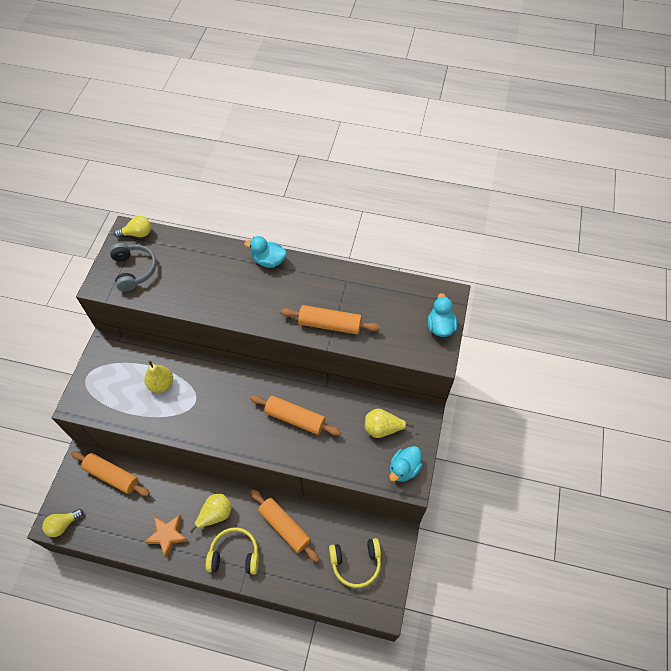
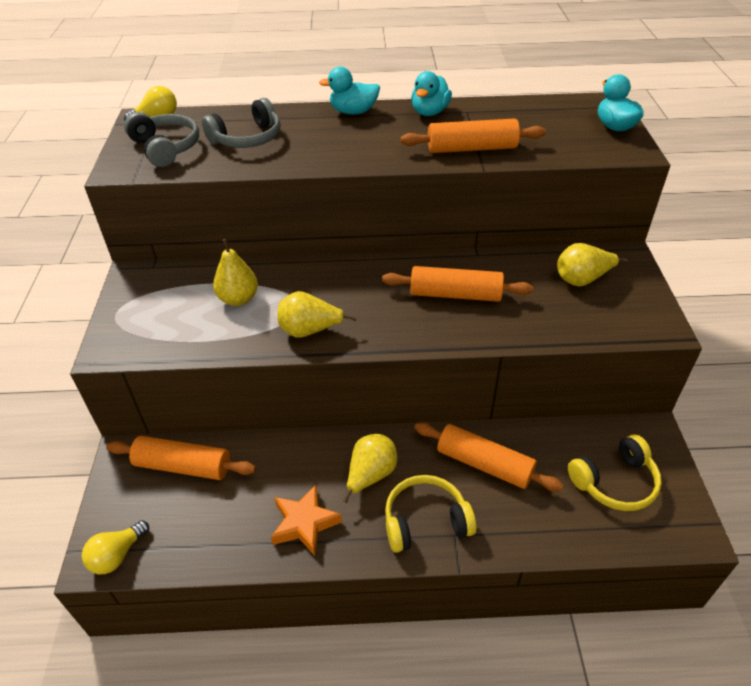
camera: 15 degrees left, 15 degrees down
turquoise duck [390,446,422,482] -> turquoise duck moved to [411,71,452,116]
none -> grey headphones [202,98,281,148]
none -> yellow pear [277,291,357,338]

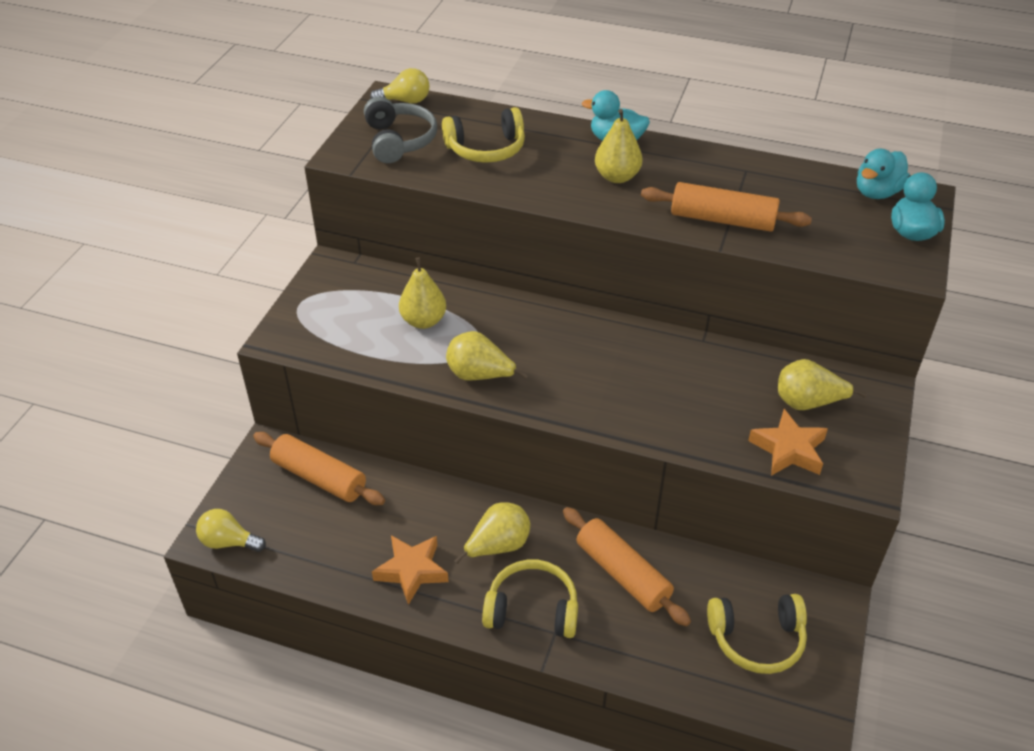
camera: 20 degrees right, 0 degrees up
yellow light bulb [82,520,149,574] -> yellow light bulb turned 45 degrees clockwise [196,509,266,552]
grey headphones [202,98,281,148] -> yellow headphones [442,107,525,163]
orange rolling pin [382,266,533,302] -> none
turquoise duck [411,71,452,116] -> turquoise duck moved to [857,149,910,199]
none -> yellow pear [595,109,643,183]
none -> orange star [748,409,828,476]

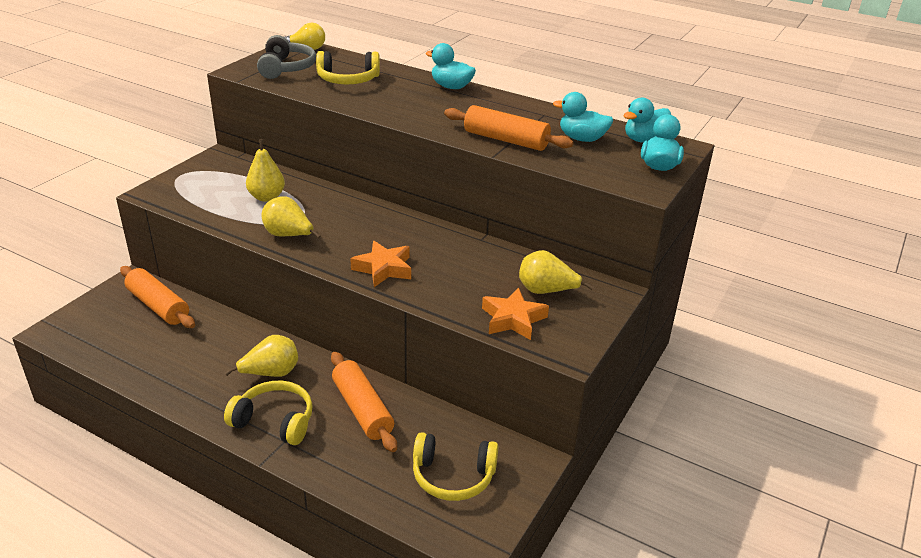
camera: 10 degrees right, 10 degrees down
yellow light bulb [196,509,266,552] -> none
orange star [372,535,449,605] -> orange star moved to [350,241,411,287]
yellow pear [595,109,643,183] -> none
none -> turquoise duck [553,92,613,142]

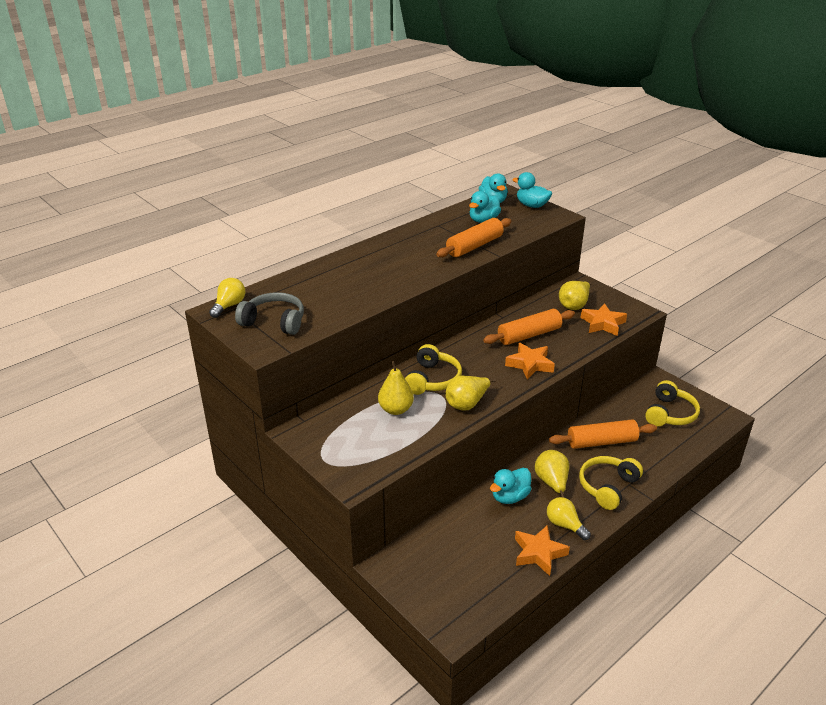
camera: 70 degrees left, 0 degrees up
orange rolling pin [120,266,195,328] -> orange rolling pin moved to [483,309,575,345]
yellow headphones [316,51,380,84] -> yellow headphones moved to [405,344,462,395]
turquoise duck [426,43,476,89] -> turquoise duck moved to [490,468,532,504]
none -> orange star [515,525,570,576]
none -> yellow light bulb [547,497,591,540]

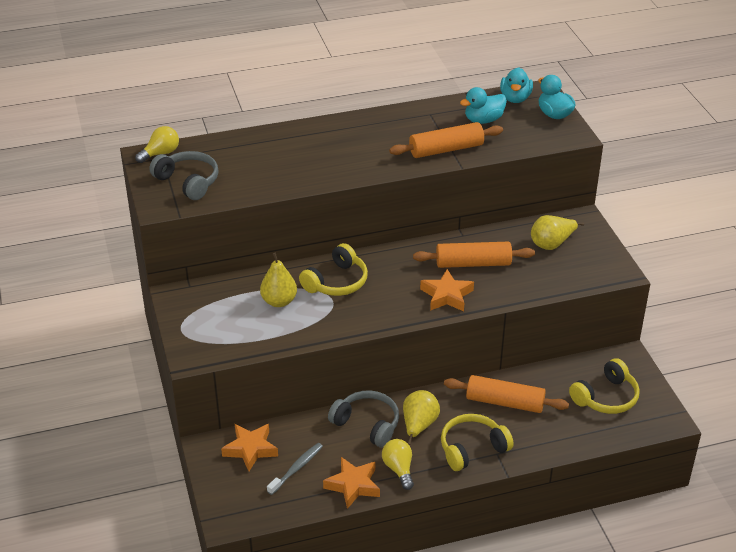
camera: 25 degrees right, 5 degrees up
yellow pear [446,376,496,410] -> none
turquoise duck [490,468,532,504] -> grey headphones [328,390,399,448]
orange star [581,303,627,336] -> orange star moved to [221,424,278,471]
none -> grey toothbrush [267,443,323,495]

